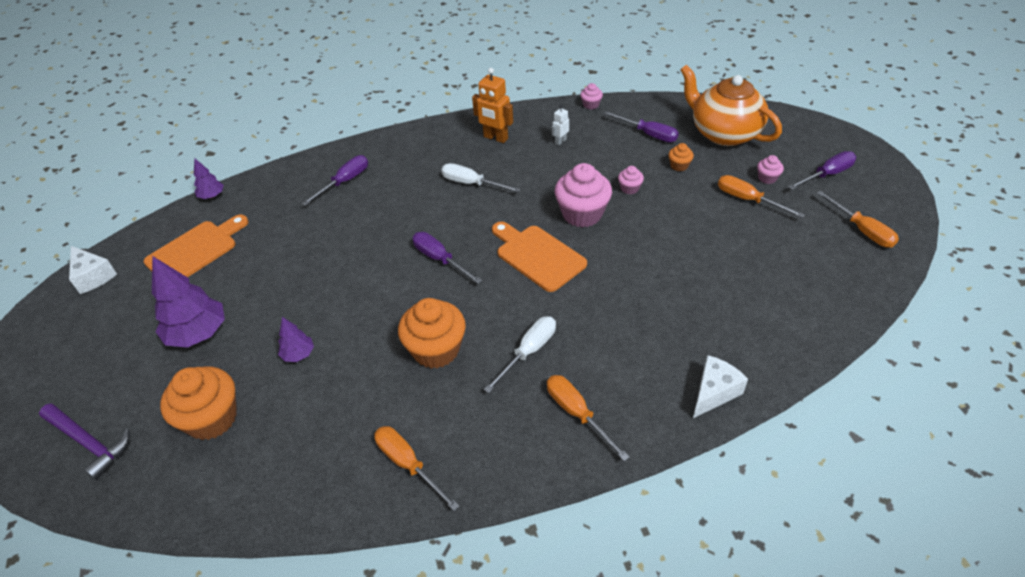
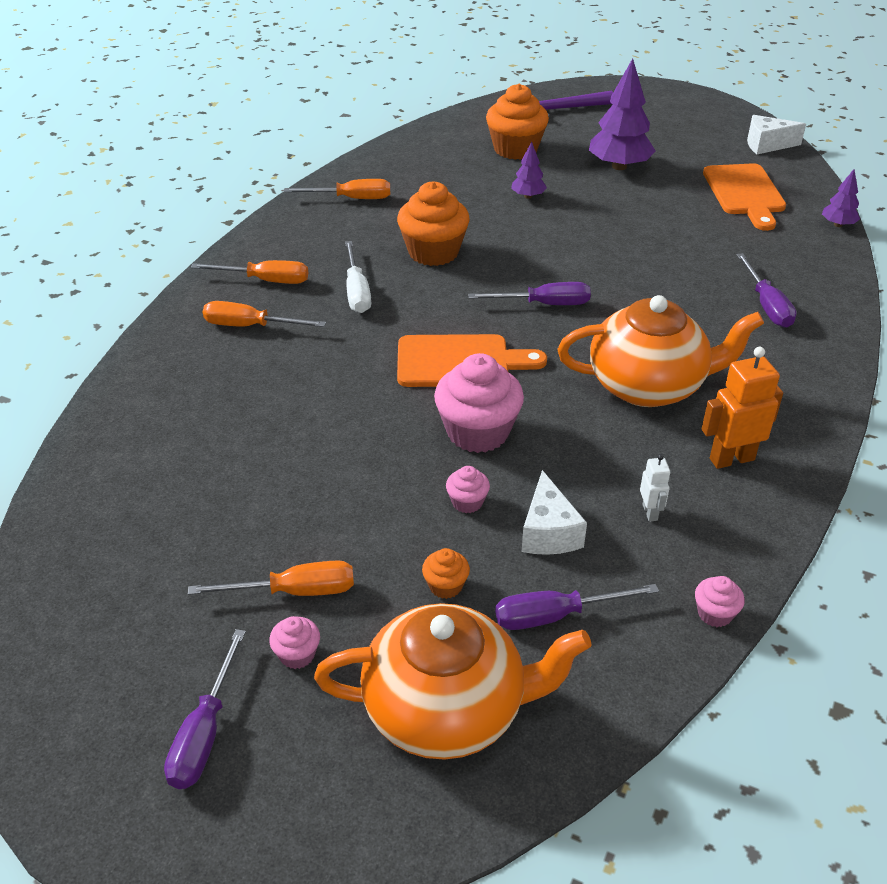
camera: 130 degrees right, 5 degrees down
white screwdriver [441,163,520,192] -> orange teapot [558,295,764,407]
white cheese [693,355,748,418] -> white cheese moved to [522,470,587,555]
orange screwdriver [817,191,899,247] -> orange screwdriver moved to [203,301,326,327]

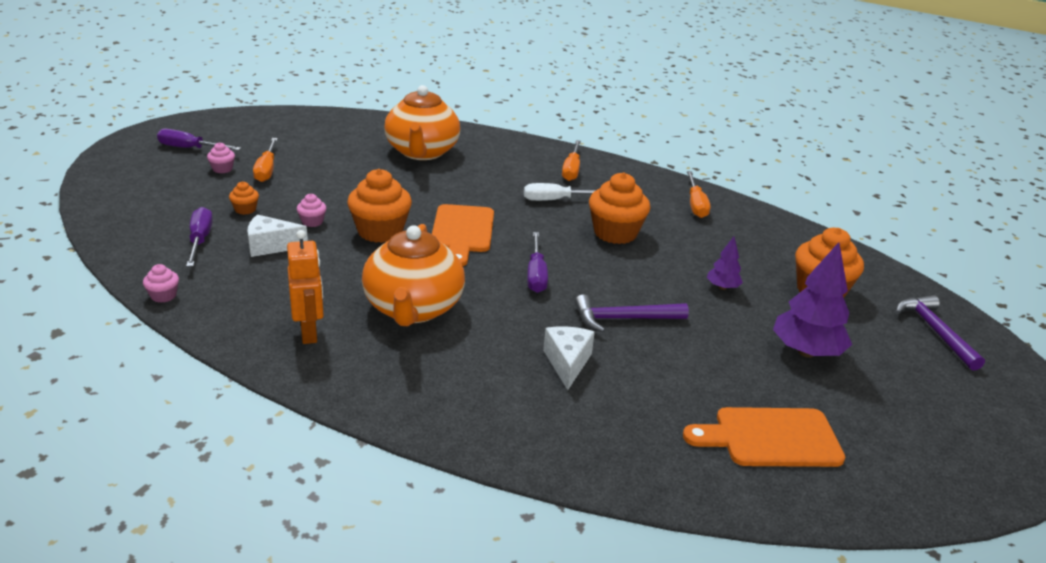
camera: 90 degrees right, 10 degrees down
orange screwdriver [203,301,326,327] -> none
orange teapot [314,603,591,760] -> orange teapot moved to [384,85,460,160]
pink cupcake [434,353,524,453] -> orange cupcake [347,169,412,243]
white robot [640,454,670,522] -> none
purple screwdriver [736,253,797,328] -> none
white cheese [747,115,806,154] -> white cheese moved to [543,326,595,390]
purple tree [822,169,860,227] -> none
none -> purple hammer [575,294,689,332]

